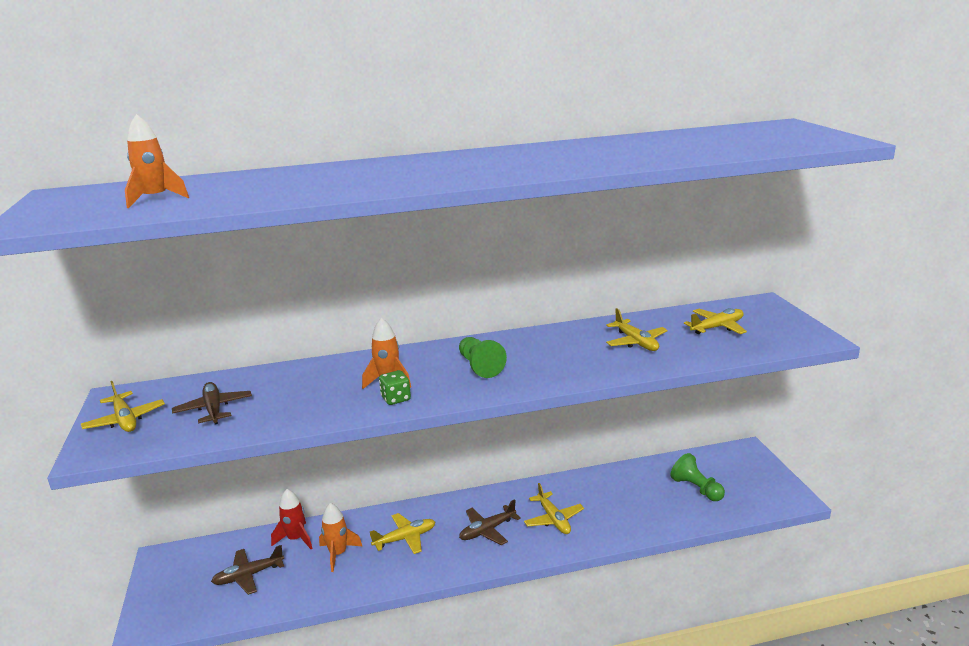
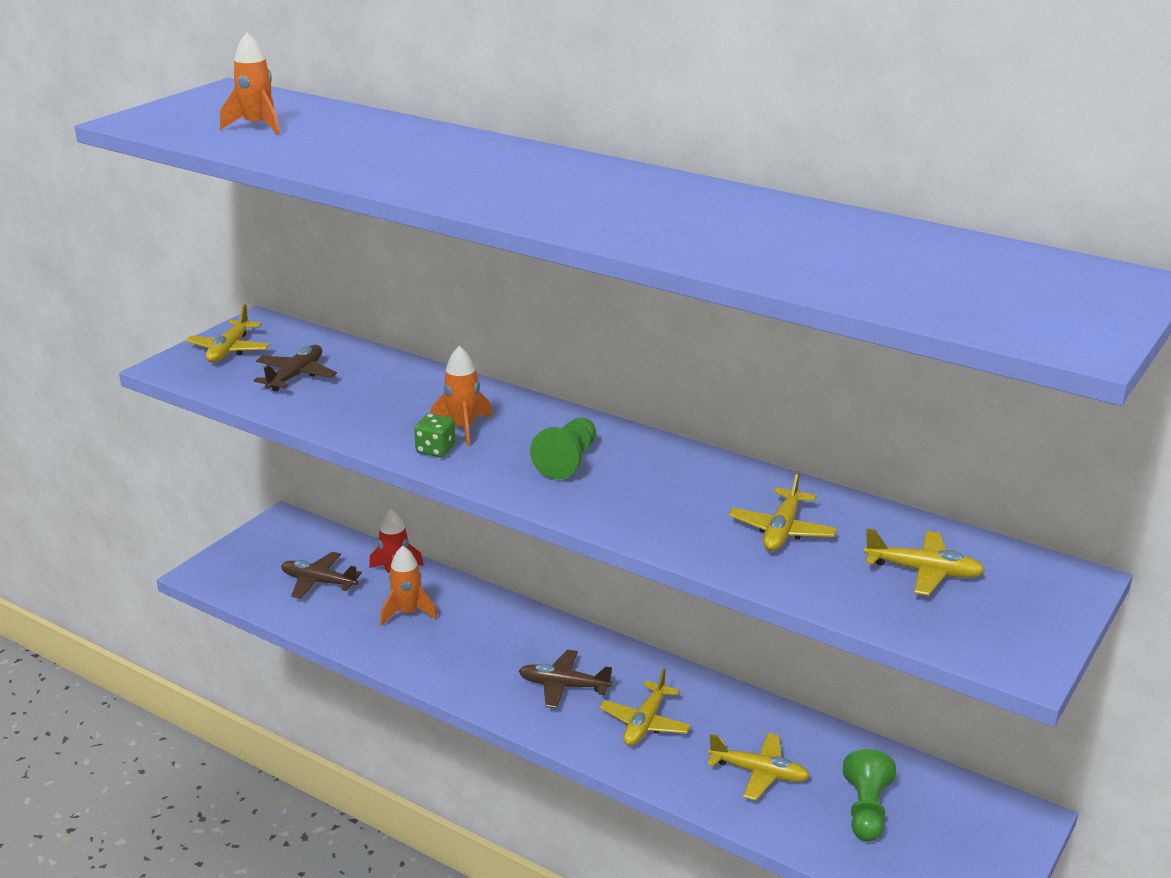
camera: 45 degrees right, 5 degrees up
yellow plane [370,513,435,554] -> yellow plane moved to [707,733,810,800]

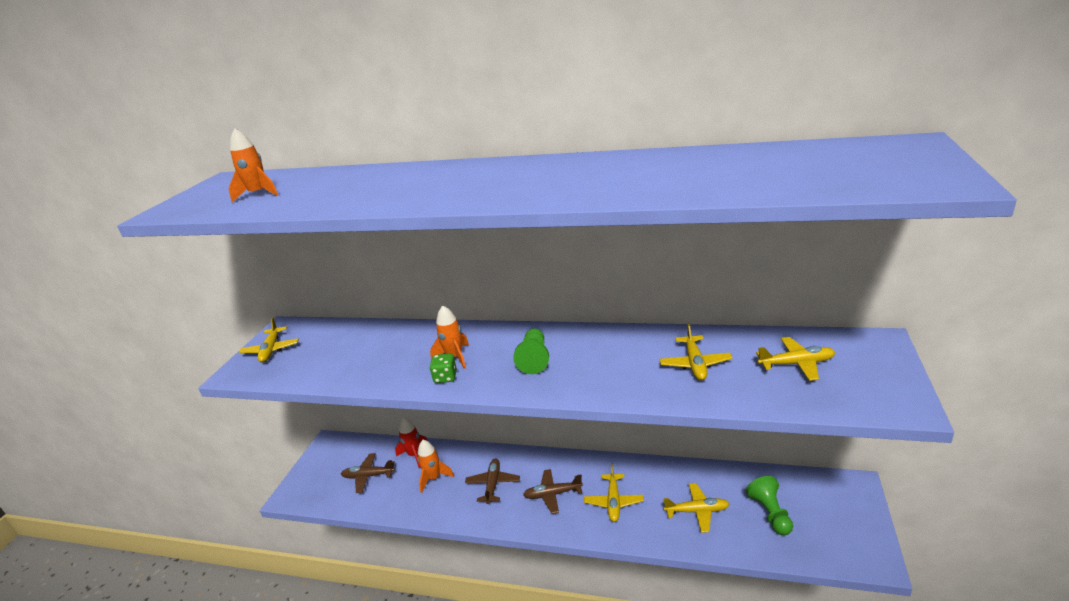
camera: 15 degrees left, 0 degrees up
brown plane [254,345,337,391] -> brown plane moved to [465,459,520,504]

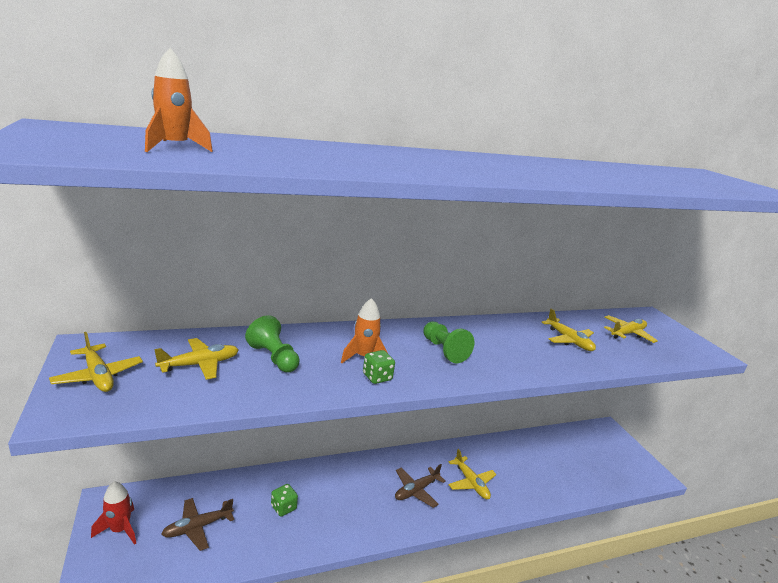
camera: 40 degrees left, 5 degrees down
red rocket [395,417,428,468] -> red rocket moved to [91,481,136,545]
orange rocket [417,440,454,493] -> green dice [271,484,298,517]
brown plane [465,459,520,504] -> none
yellow plane [663,483,729,533] -> yellow plane moved to [154,338,239,380]
green pawn [746,476,793,535] -> green pawn moved to [245,315,300,372]

